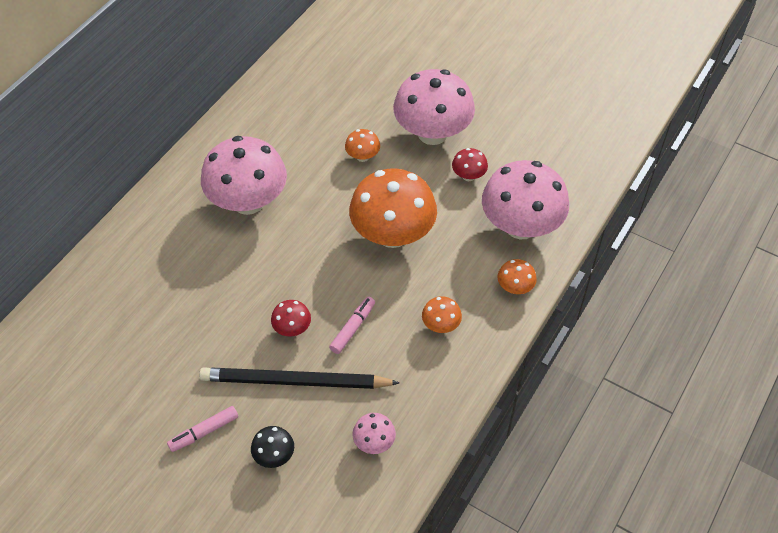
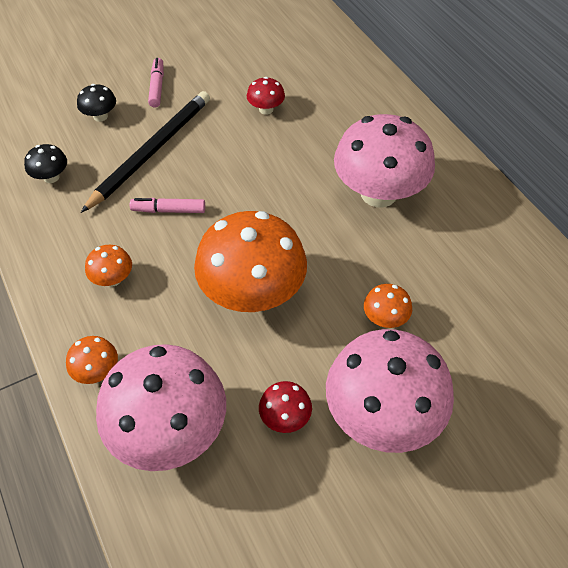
camera: 120 degrees right, 0 degrees up
red mushroom [271,300,311,337] -> red mushroom moved to [247,77,285,115]
pink marker [329,297,375,354] -> pink marker turned 120 degrees clockwise [130,198,205,213]
pink mushroom [353,413,396,454] -> black mushroom [24,144,67,183]

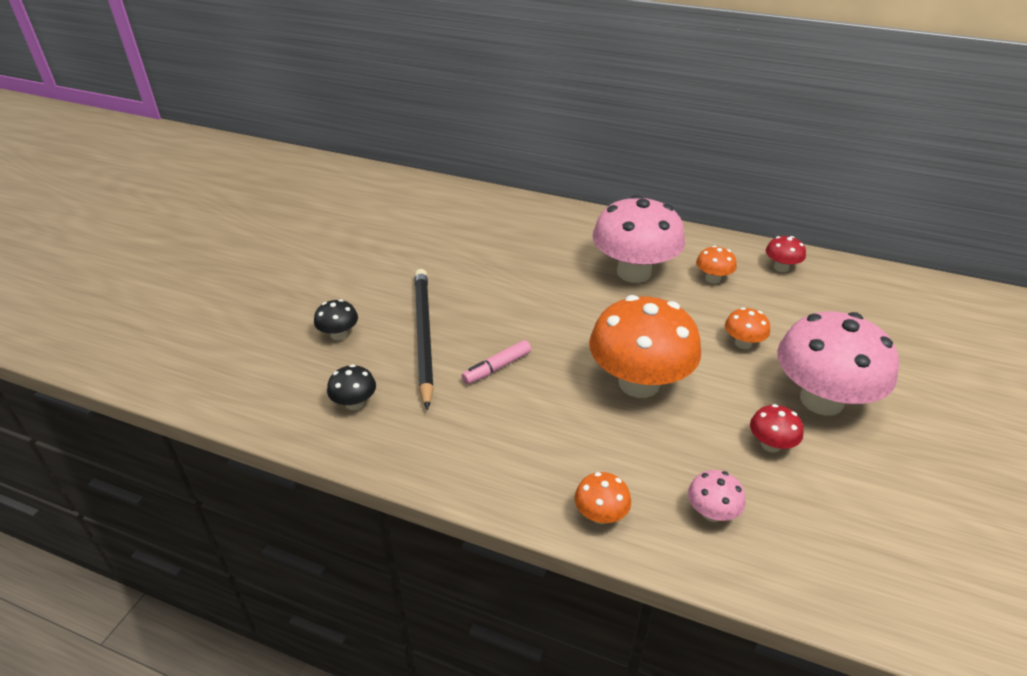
camera: 40 degrees left, 15 degrees down
orange mushroom [85,245,132,286] -> orange mushroom moved to [696,246,737,284]
pink mushroom [96,344,226,471] -> pink mushroom [688,470,746,522], size x0.44
pink marker [148,58,164,107] -> none
red mushroom [247,77,285,115] -> red mushroom moved to [766,236,806,272]

